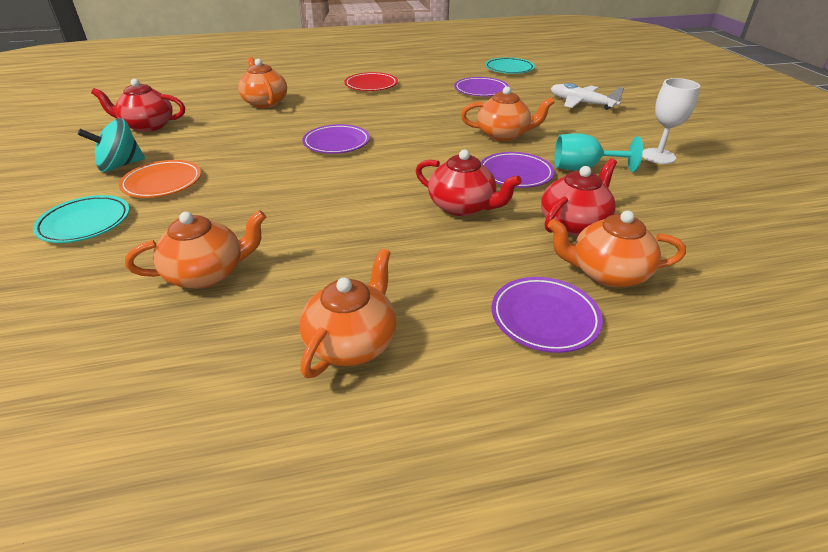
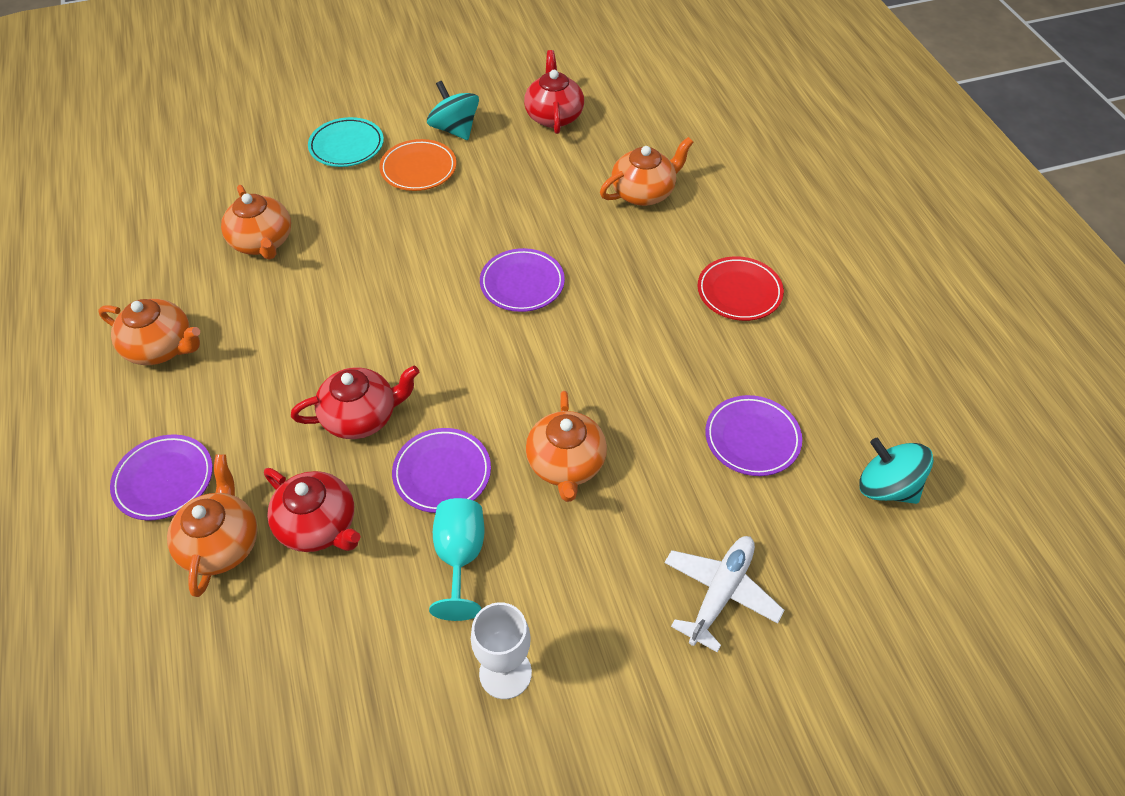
camera: 85 degrees right, 15 degrees up
red teapot [416,149,522,216] -> red teapot turned 135 degrees counterclockwise [291,365,419,439]
turquoise plate [485,57,535,74] -> turquoise spinning top [859,438,934,504]

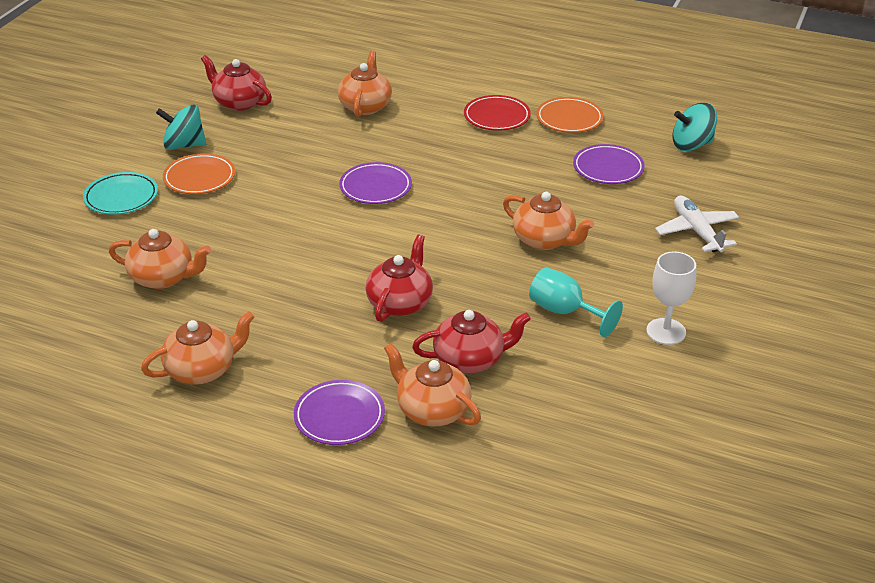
camera: 50 degrees left, 15 degrees down
purple plate [392,428,491,513] -> none
none -> orange plate [536,97,604,133]

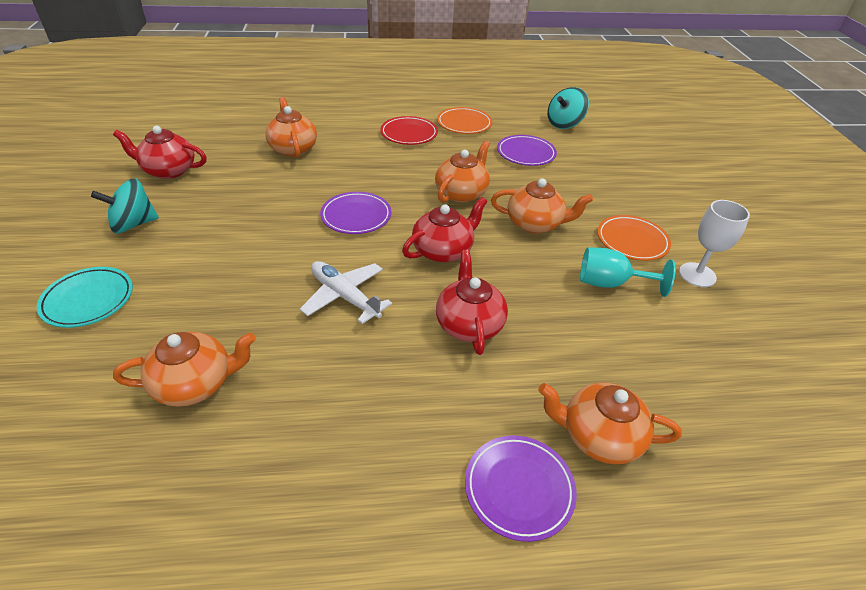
camera: 30 degrees left, 5 degrees up
orange teapot [141,311,254,385] -> orange teapot moved to [435,140,490,203]
orange plate [163,153,235,194] -> orange plate moved to [597,215,671,261]
red teapot [412,310,531,374] -> red teapot moved to [402,197,487,263]
white plane [655,196,739,253] -> white plane moved to [300,261,392,324]

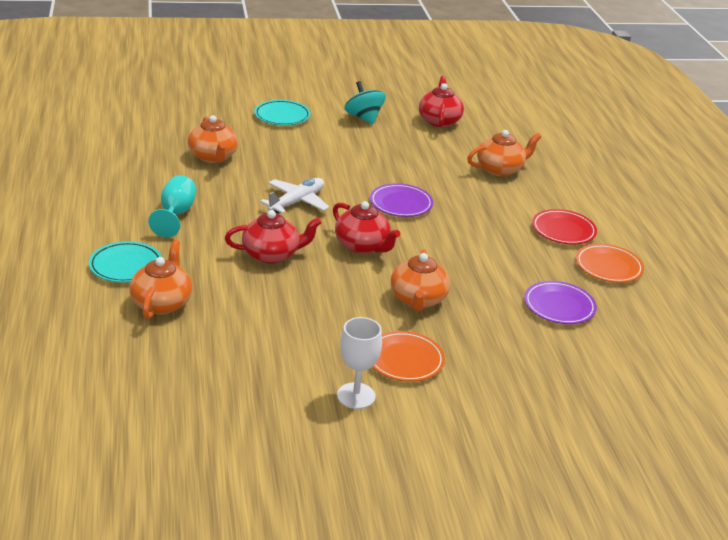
camera: 85 degrees right, 10 degrees down
orange teapot [435,140,490,203] -> none
purple plate [465,435,577,542] -> turquoise plate [89,241,162,283]
turquoise spinning top [547,87,589,129] -> none
turquoise goblet [580,247,676,297] -> turquoise goblet moved to [148,175,196,237]

